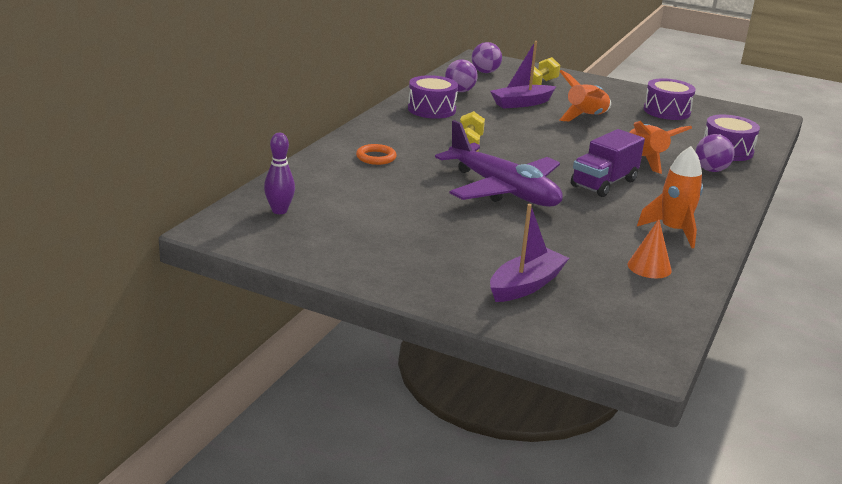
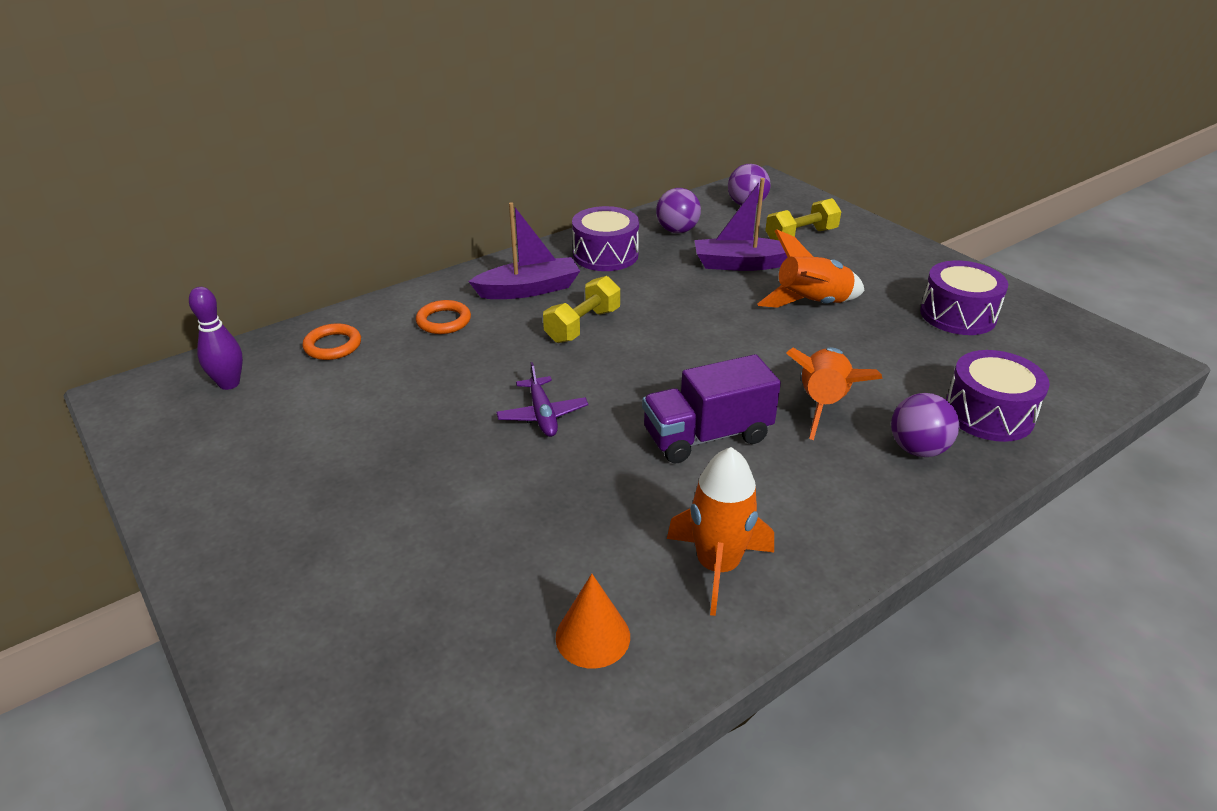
camera: 30 degrees right, 10 degrees up
purple plane [435,120,563,207] -> purple plane [496,362,588,437], size x0.43
purple boat [490,204,569,302] -> purple boat moved to [468,202,580,299]
none -> orange ring [303,323,361,360]

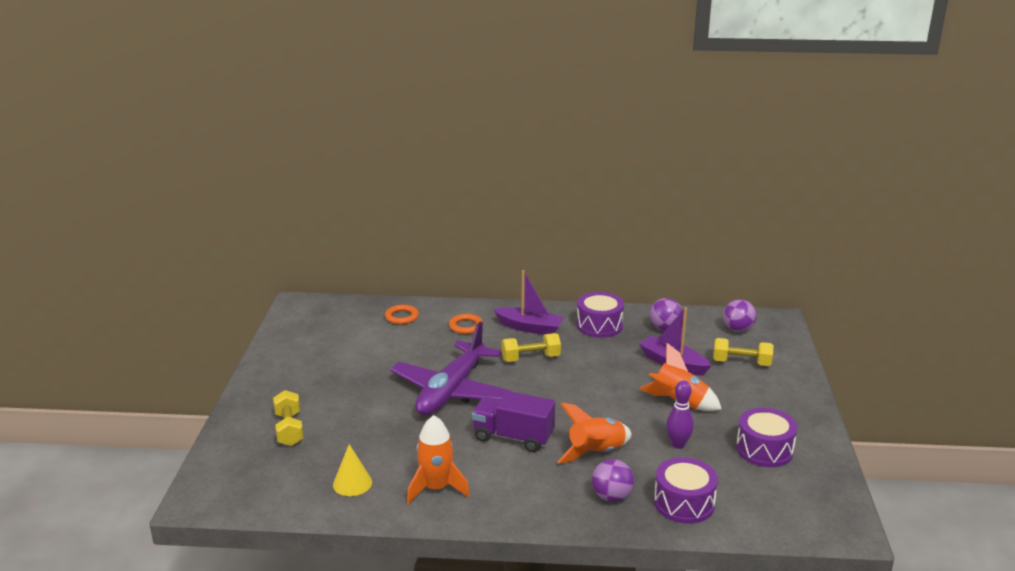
camera: 40 degrees right, 10 degrees down
purple bowling pin [189,287,243,390] -> purple bowling pin moved to [666,380,694,449]
purple plane [496,362,588,437] -> purple plane [390,321,512,416], size x2.33
orange cone [556,574,630,668] -> yellow cone [333,444,372,496]
none -> yellow dumbbell [273,390,303,446]

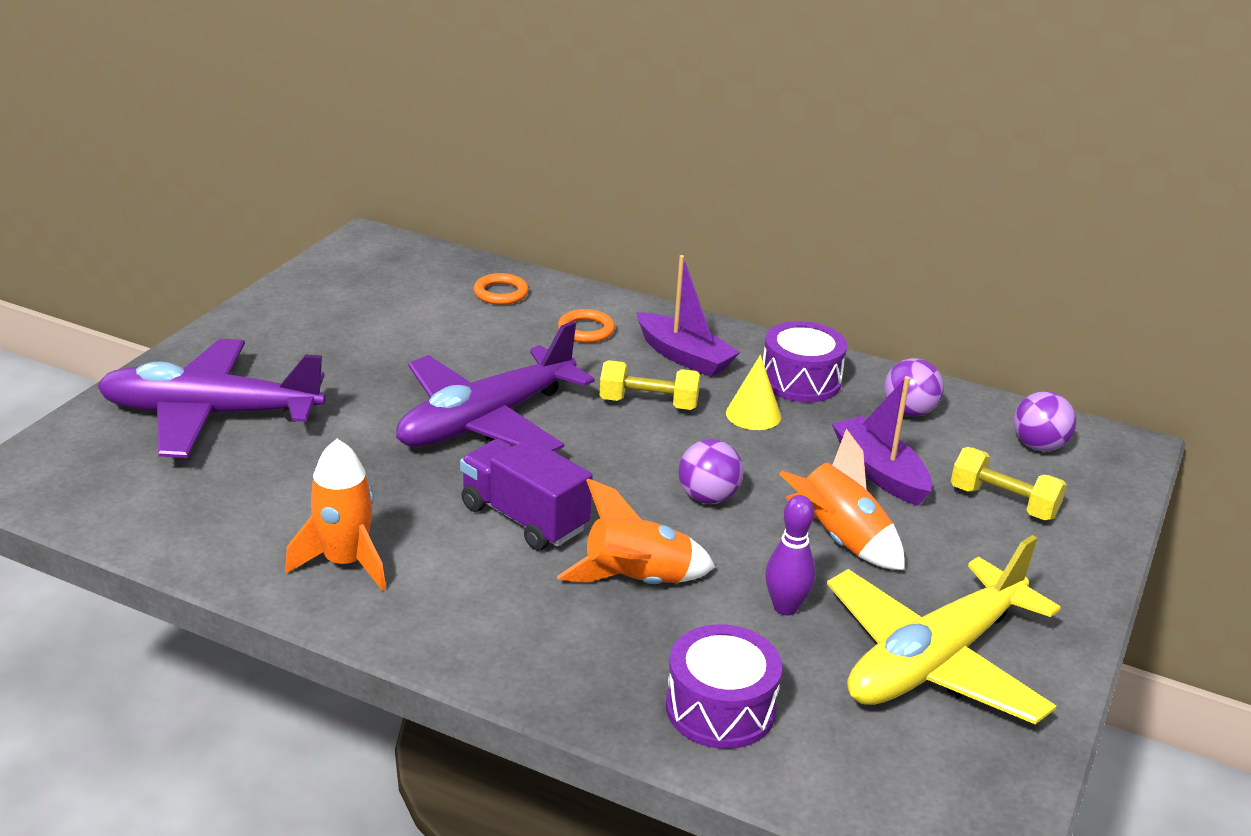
camera: 20 degrees right, 5 degrees up
yellow dumbbell [273,390,303,446] -> purple plane [97,339,326,458]
yellow cone [333,444,372,496] -> yellow cone moved to [726,355,781,430]
purple ball [592,459,634,502] -> purple ball moved to [678,439,743,504]
purple drum [736,407,798,467] -> yellow plane [827,535,1061,724]

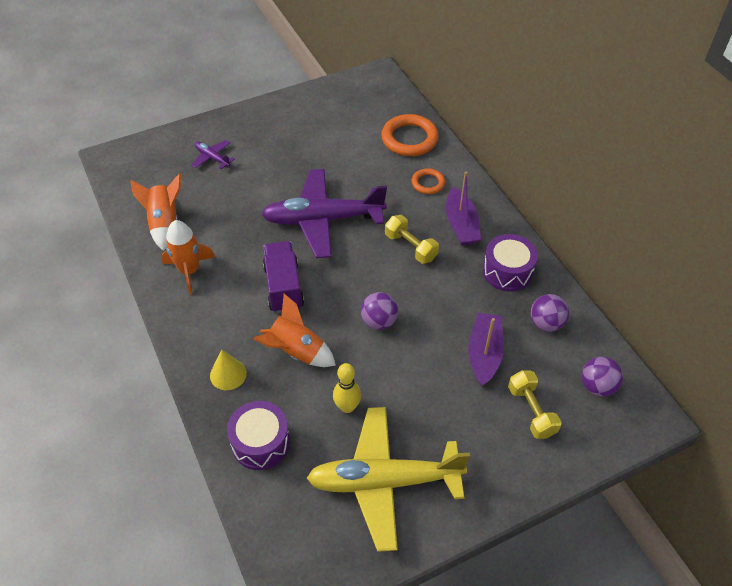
camera: 40 degrees right, 20 degrees up
purple plane [97,339,326,458] -> purple plane [192,140,235,169], size x0.43
orange ring [474,273,529,305] -> orange ring [381,114,439,156], size x1.78
yellow cone [726,355,781,430] -> yellow cone moved to [210,349,247,390]
purple bowling pin [765,495,816,615] -> yellow bowling pin [333,363,361,413]
orange rocket [779,429,905,570] -> orange rocket moved to [130,173,181,251]

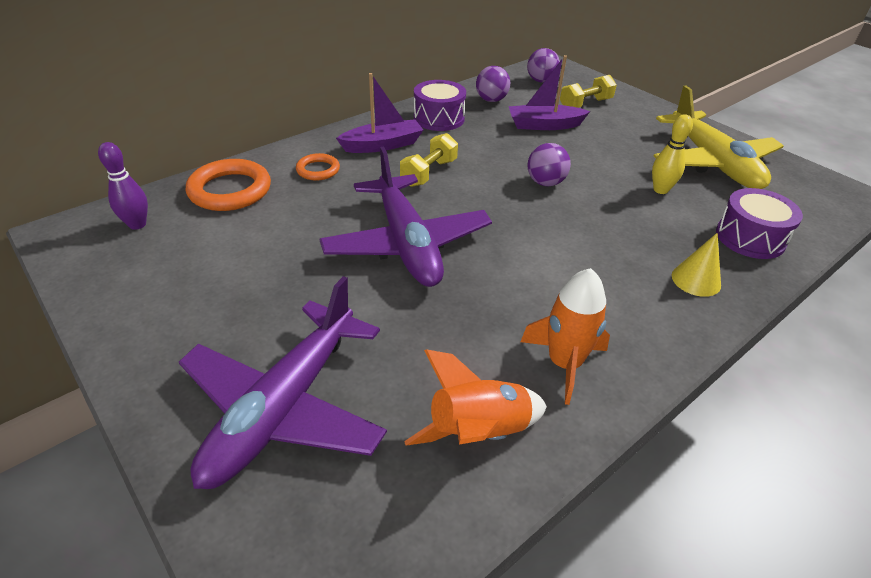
camera: 105 degrees left, 10 degrees down
purple plane [192,140,235,169] -> purple plane [179,276,387,489], size x2.33
orange rocket [253,293,336,367] -> none
purple truck [263,241,304,313] -> none
none -> purple bowling pin [98,142,148,230]

